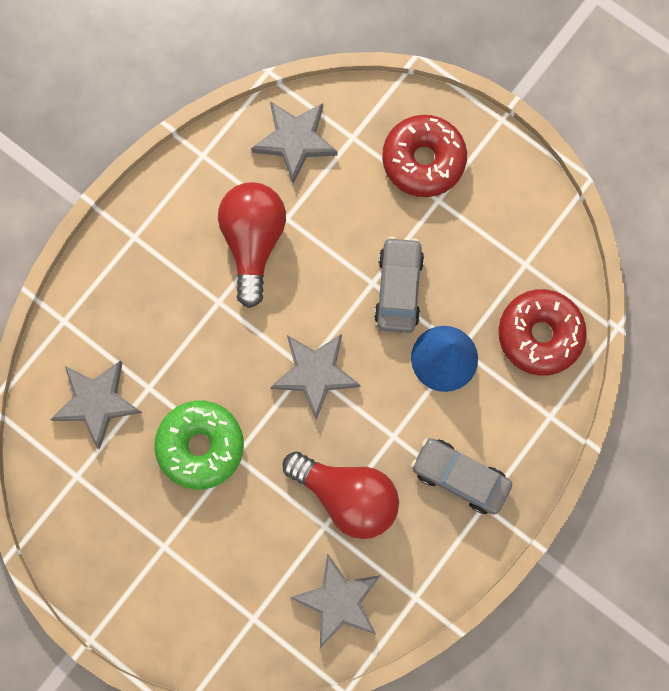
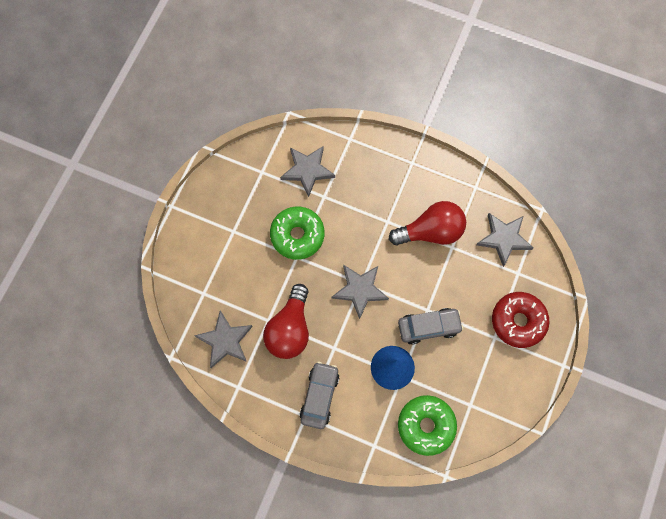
camera: 75 degrees right, 5 degrees down
red donut [498,289,587,376] -> green donut [398,395,457,456]

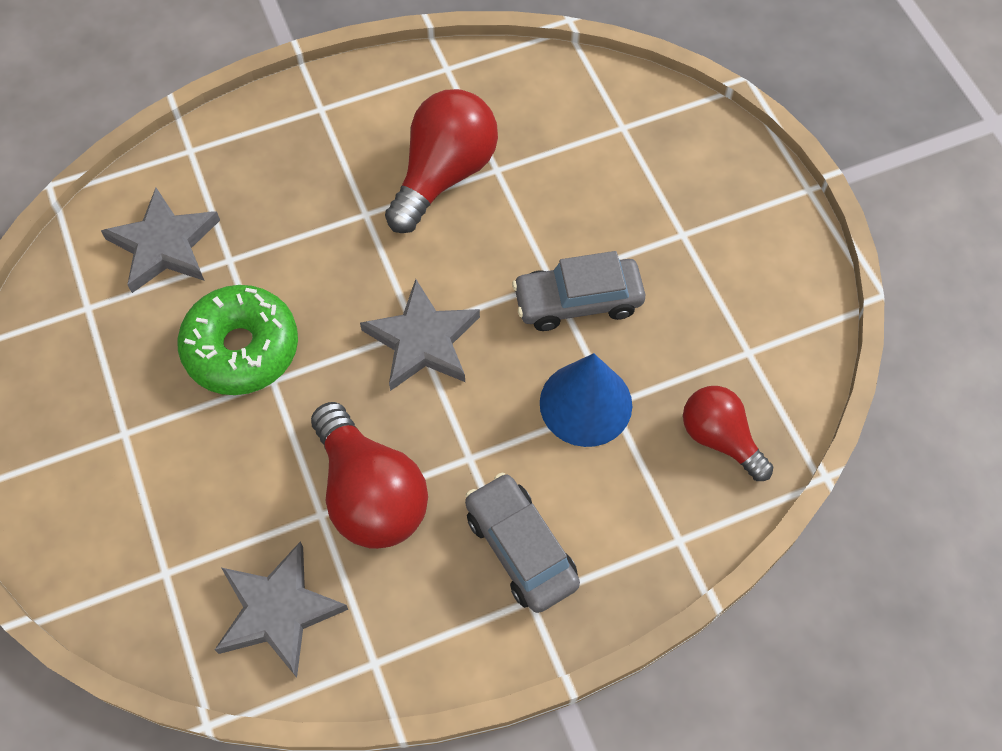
camera: 45 degrees left, 10 degrees down
grey car [398,308,463,345] -> grey car turned 135 degrees counterclockwise [512,251,645,331]
green donut [398,395,457,456] -> red light bulb [683,386,773,481]
grey star [476,213,533,267] -> none
red donut [492,292,549,348] -> none

